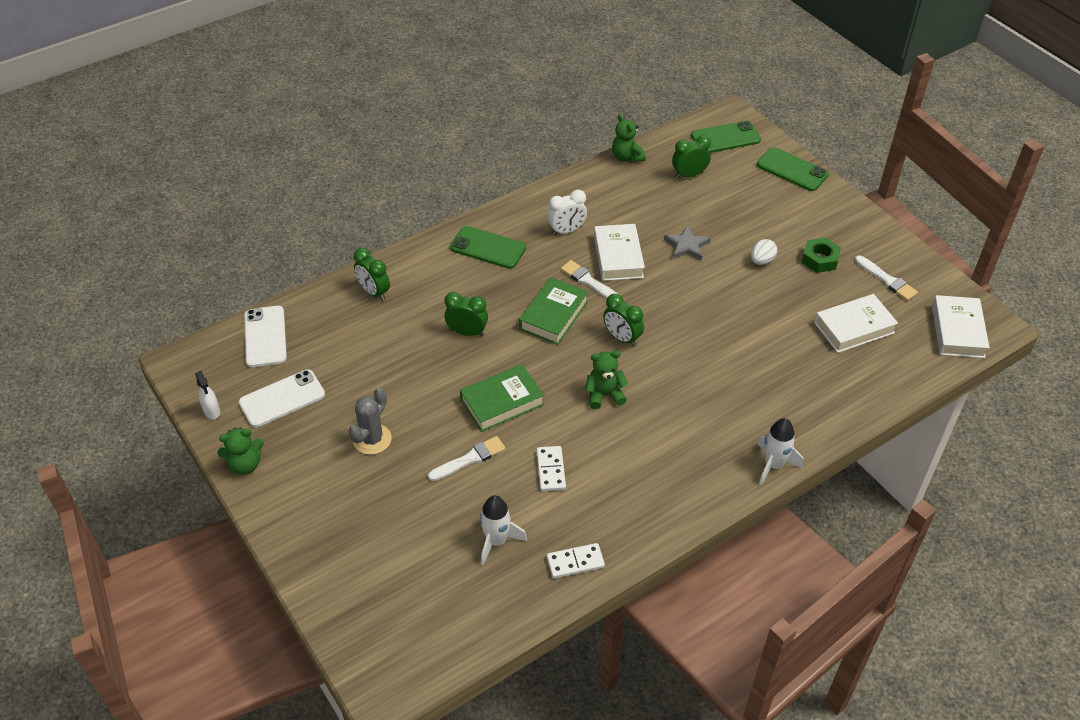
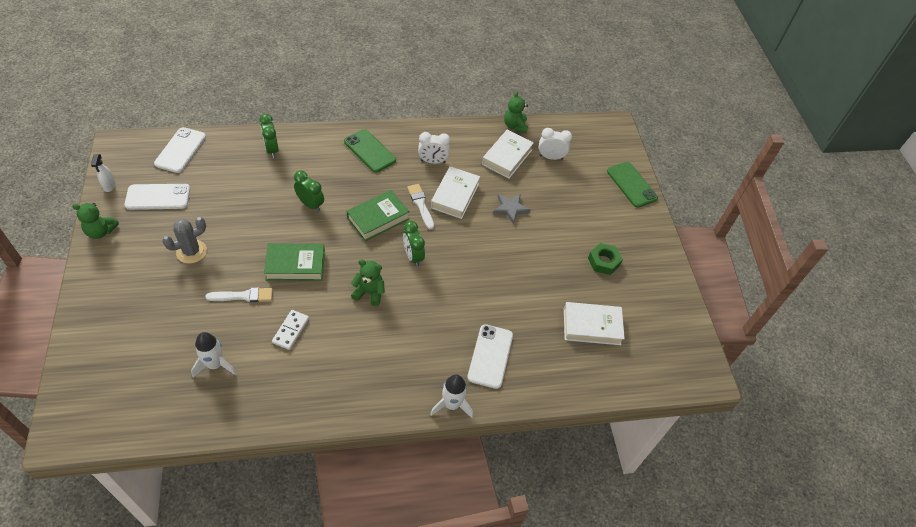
camera: 20 degrees right, 5 degrees up
white domino [547,543,605,578] -> none
green clock [672,135,711,179] -> white clock [539,128,572,160]
green phone [691,121,761,153] -> none
white egg [751,239,777,265] -> none
white brush [855,255,918,301] -> none
white book [932,295,990,358] -> white book moved to [482,130,534,178]
none -> white phone [467,324,513,389]

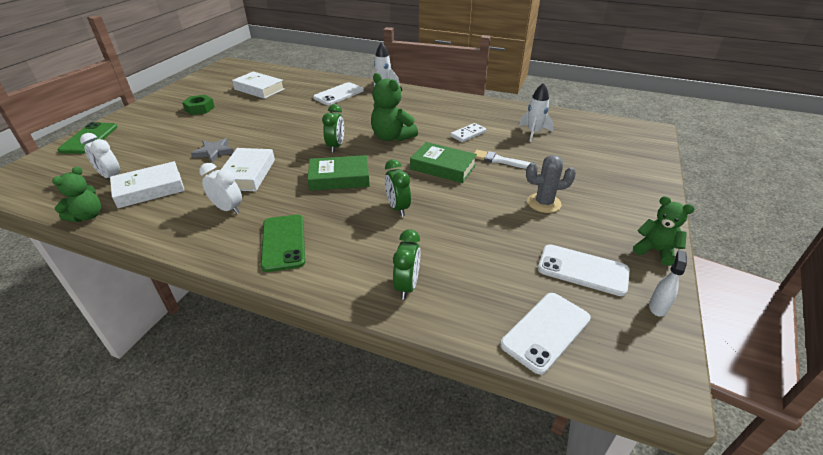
camera: 145 degrees left, 15 degrees down
green teddy bear [351,259,385,306] -> green teddy bear [371,73,418,142], size x1.52
white brush [407,184,434,230] -> none
white book [431,166,480,219] -> white book turned 45 degrees counterclockwise [221,148,275,191]

